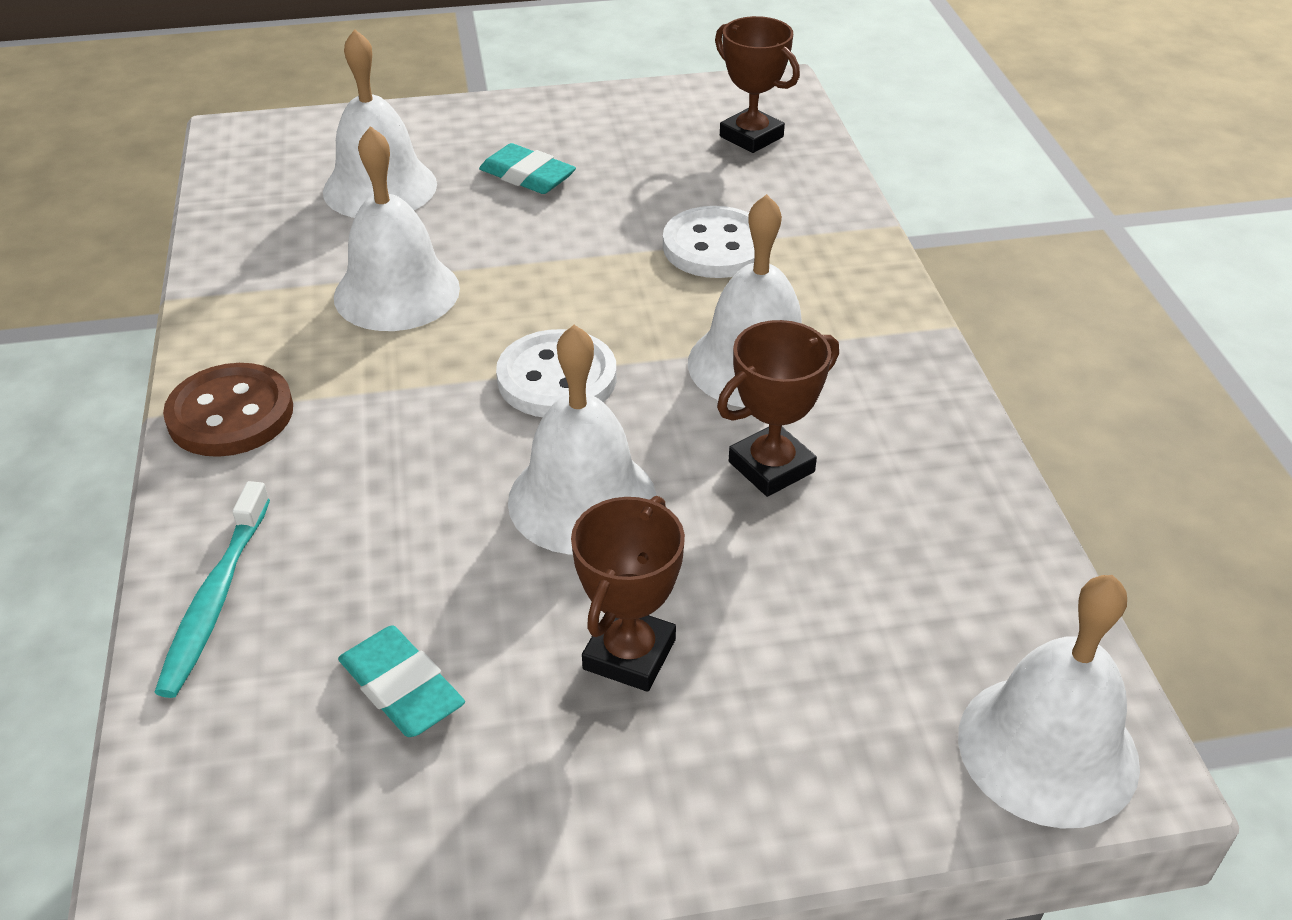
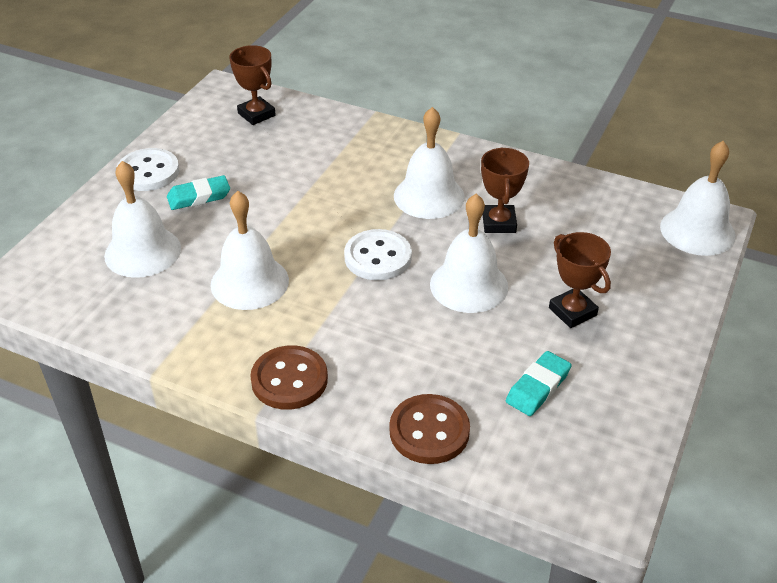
camera: 55 degrees left, 0 degrees up
turquoise toothbrush [154,481,270,698] -> brown button [390,394,470,464]
turquoise eraser [338,625,465,737] -> turquoise eraser turned 45 degrees counterclockwise [506,351,572,416]
white button [663,206,755,278] -> white button moved to [116,148,179,191]
brown trophy [715,16,800,153] -> brown trophy turned 60 degrees clockwise [229,45,276,125]

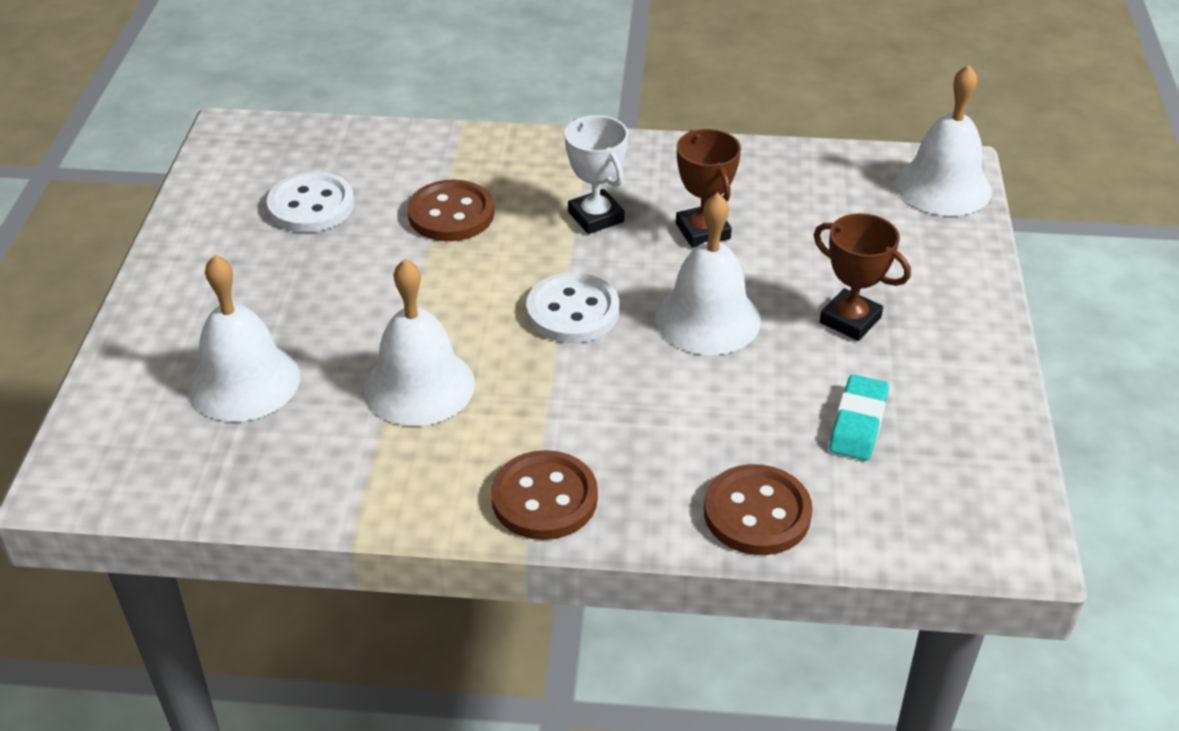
camera: 20 degrees left, 0 degrees up
white button [116,148,179,191] -> white button moved to [267,172,354,233]
turquoise eraser [167,175,230,210] -> none
brown trophy [229,45,276,125] -> none
white bell [394,107,465,219] -> white trophy [565,115,628,234]
none -> brown button [407,180,494,241]

